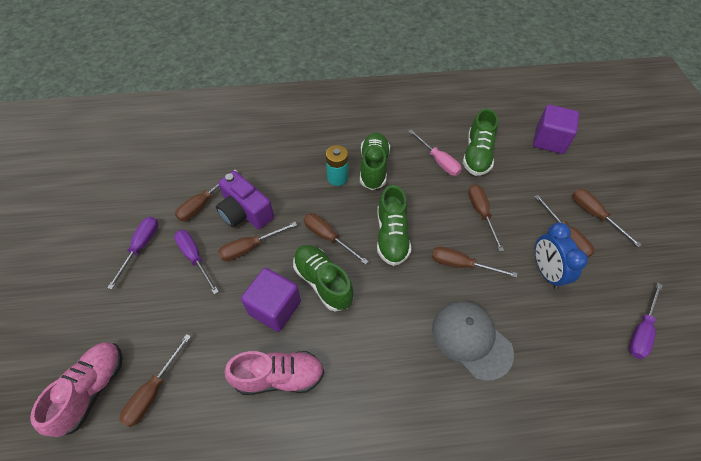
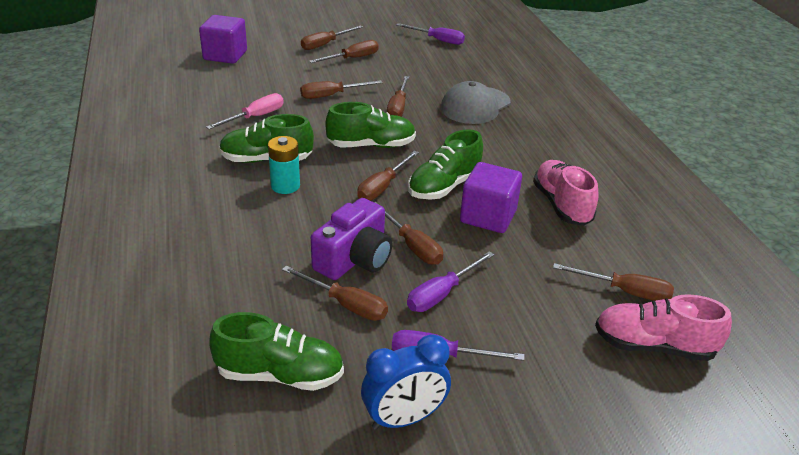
camera: 100 degrees left, 20 degrees down
green shoe [463,109,498,176] -> green shoe moved to [209,312,344,391]
blue clock [535,222,588,289] -> blue clock moved to [361,334,451,430]

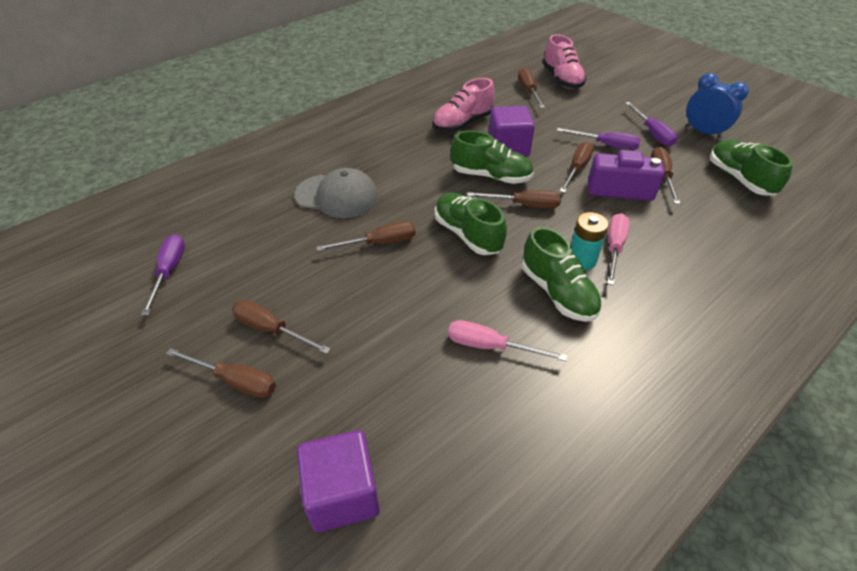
camera: 115 degrees left, 10 degrees up
brown screwdriver [300,80,383,99] -> none
none -> pink screwdriver [607,213,630,285]

